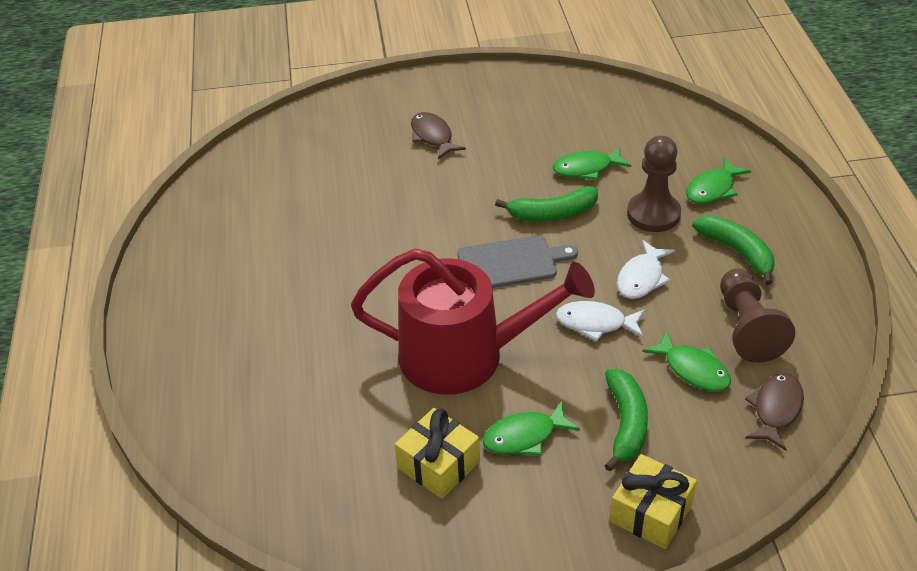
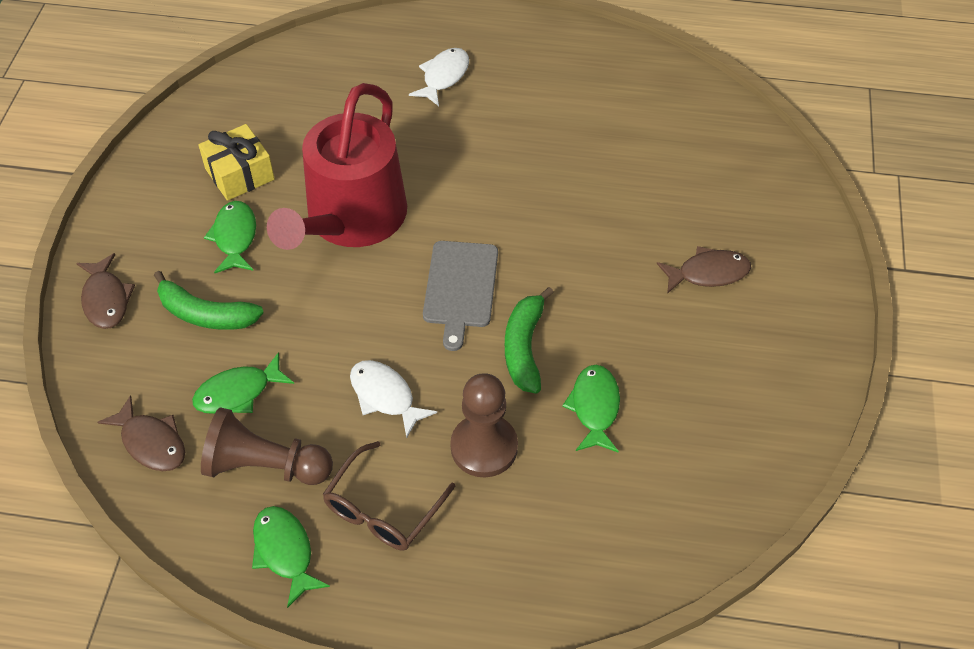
camera: 105 degrees right, 10 degrees up
white fish [556,301,645,341] -> white fish moved to [409,48,469,106]
yellow gift [610,454,697,549] -> brown fish [76,253,135,329]
green fish [686,157,751,204] -> green fish moved to [252,506,330,608]
green banana [692,216,775,285] -> brown glasses [322,441,455,551]

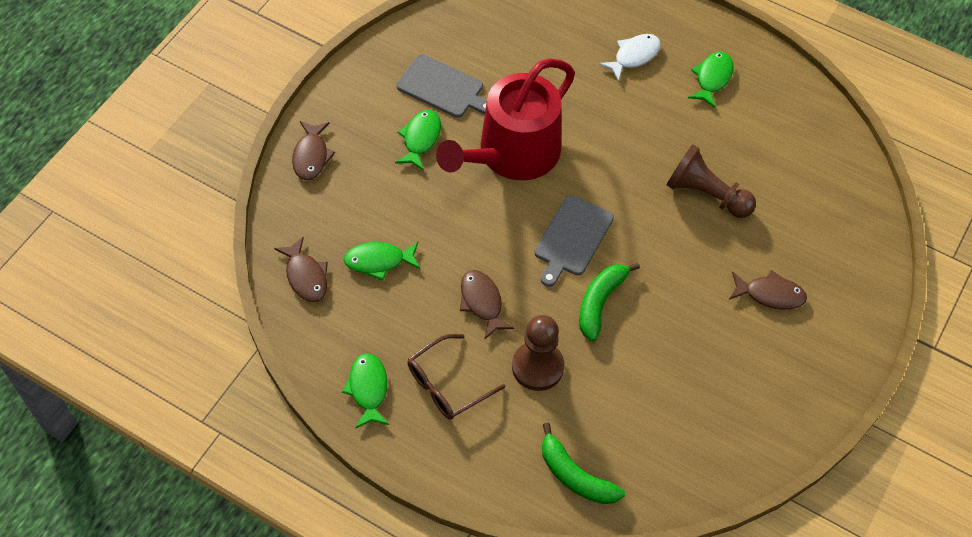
camera: 20 degrees right, 5 degrees up
green banana [154,271,264,330] -> green banana moved to [542,423,625,504]
yellow gift [199,124,275,201] -> grey cutting board [397,54,487,118]
brown pawn [201,407,333,485] -> brown pawn moved to [667,144,756,218]
white fish [350,360,437,438] -> brown fish [460,270,514,340]
green fish [562,365,620,453] -> green fish moved to [688,52,734,108]

